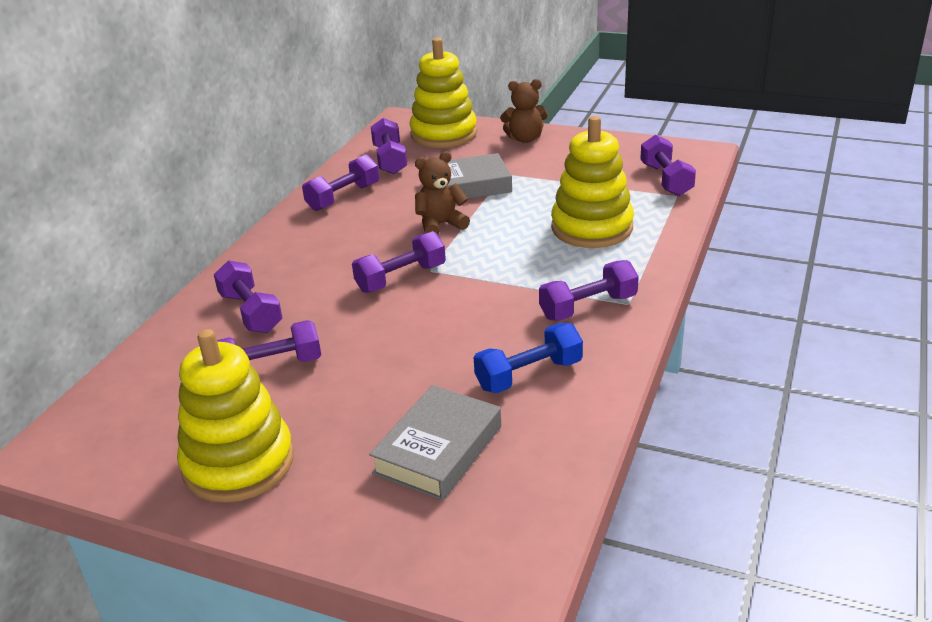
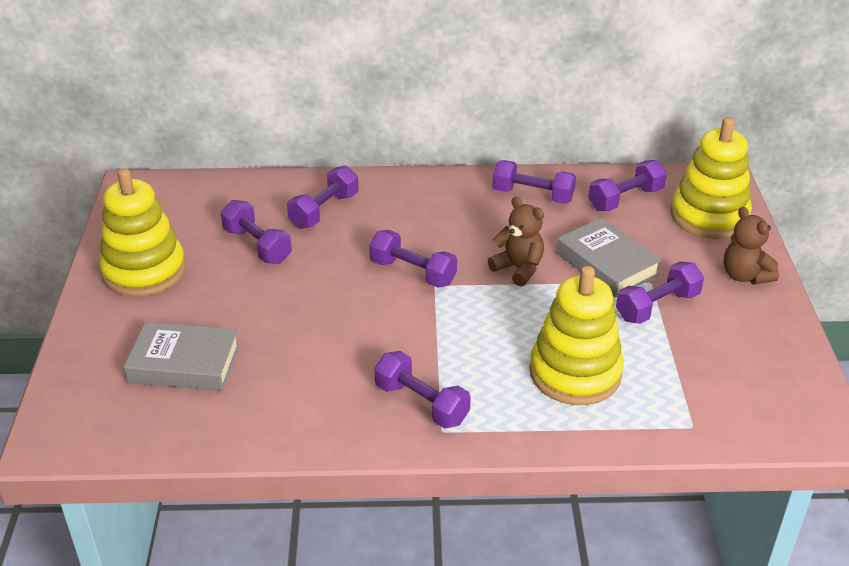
camera: 65 degrees right, 5 degrees up
blue dumbbell [474,323,583,393] -> none
purple dumbbell [640,135,696,196] -> purple dumbbell moved to [616,262,704,324]

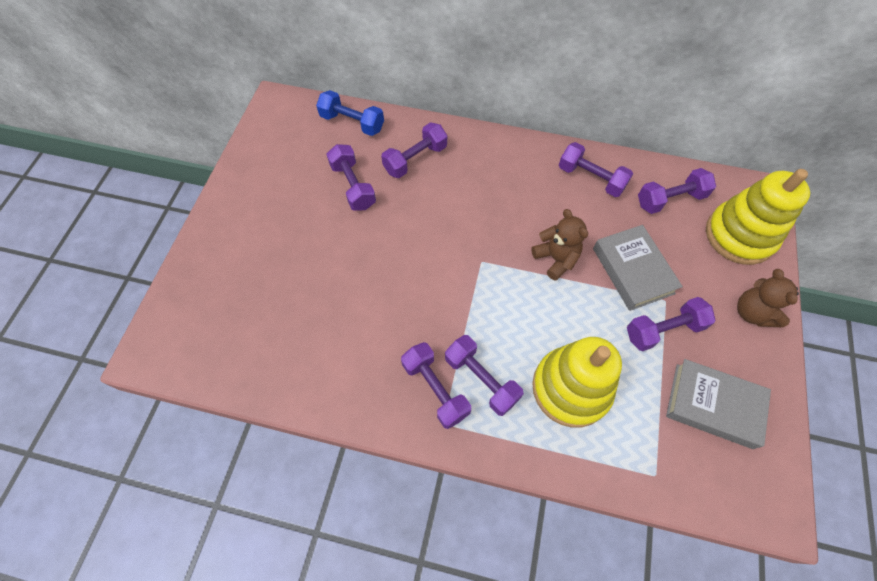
camera: 15 degrees right, 25 degrees up
yellow stacking toy [99,168,186,296] -> none
grey book [124,322,240,391] -> grey book moved to [666,359,771,449]
purple dumbbell [369,230,457,288] -> purple dumbbell moved to [445,335,524,416]
none -> blue dumbbell [316,90,384,136]

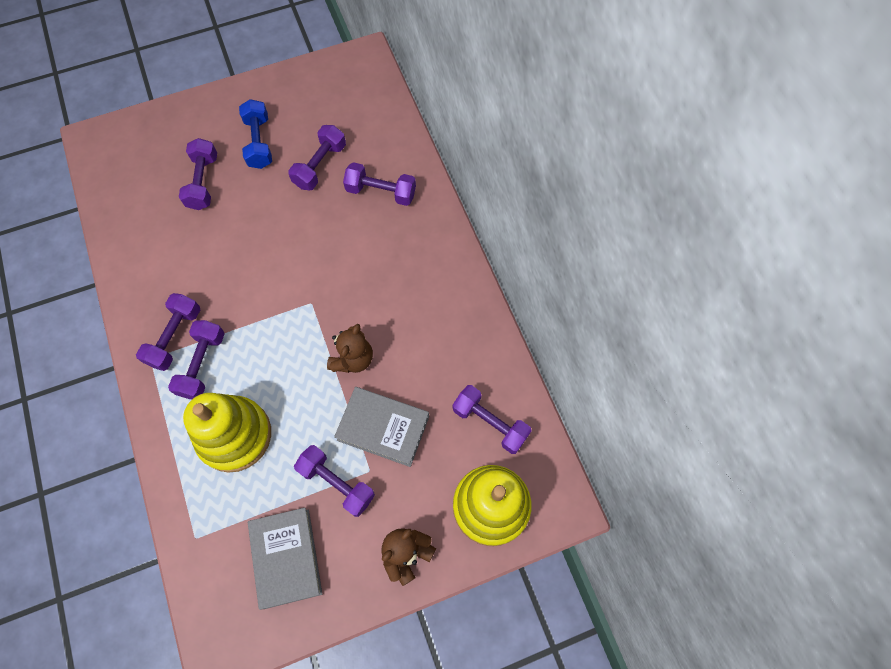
camera: 55 degrees right, 5 degrees up
blue dumbbell [316,90,384,136] -> blue dumbbell moved to [239,99,272,169]
purple dumbbell [559,142,633,197] -> purple dumbbell moved to [179,138,217,210]
grey book [593,225,683,311] -> grey book turned 75 degrees clockwise [334,387,429,467]

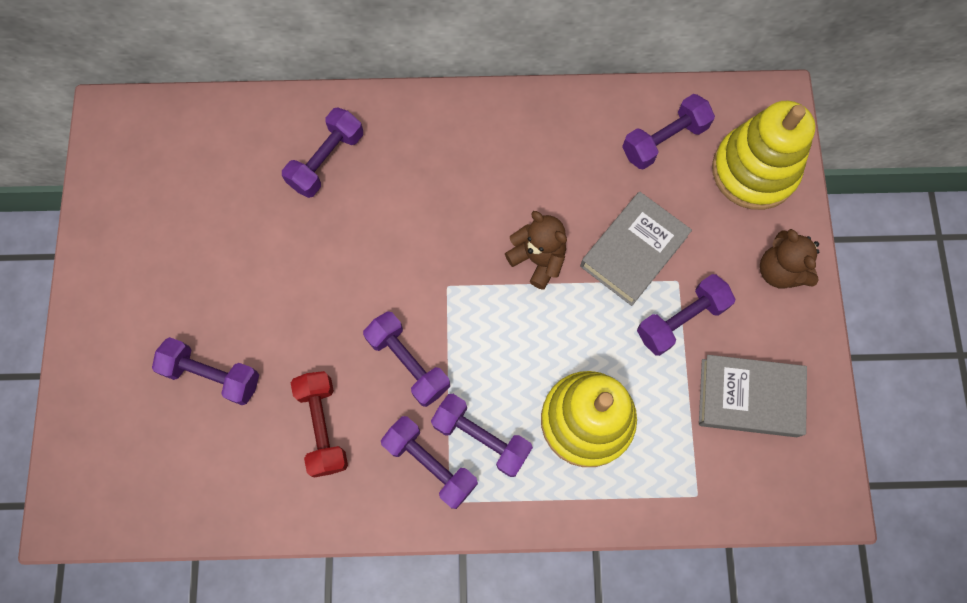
camera: 70 degrees left, 5 degrees up
blue dumbbell [239,99,272,169] -> none
purple dumbbell [288,125,346,191] -> purple dumbbell moved to [363,311,450,407]
none -> red dumbbell [291,371,348,477]

